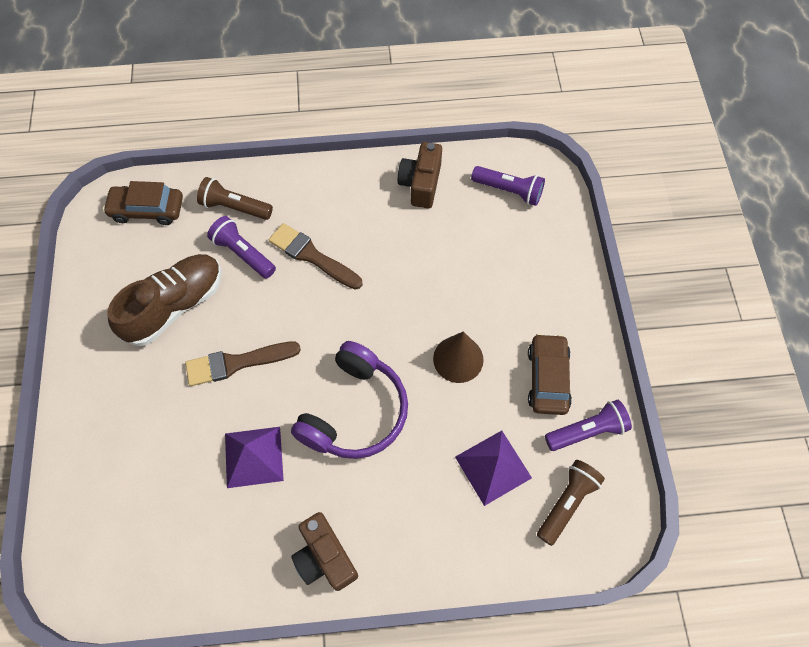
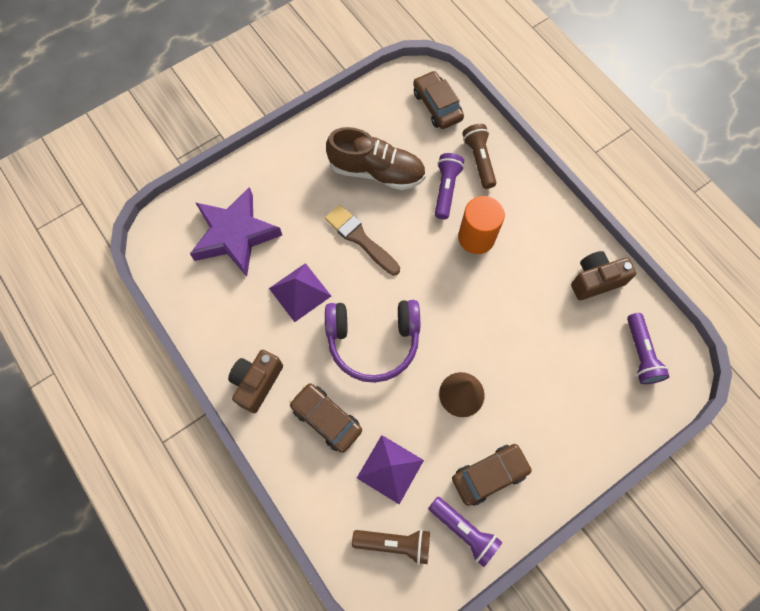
camera: 60 degrees right, 5 degrees up
brown brush [269,223,362,290] -> orange cylinder [458,196,505,254]
none -> purple star [190,187,282,277]
none -> brown car [290,383,362,453]

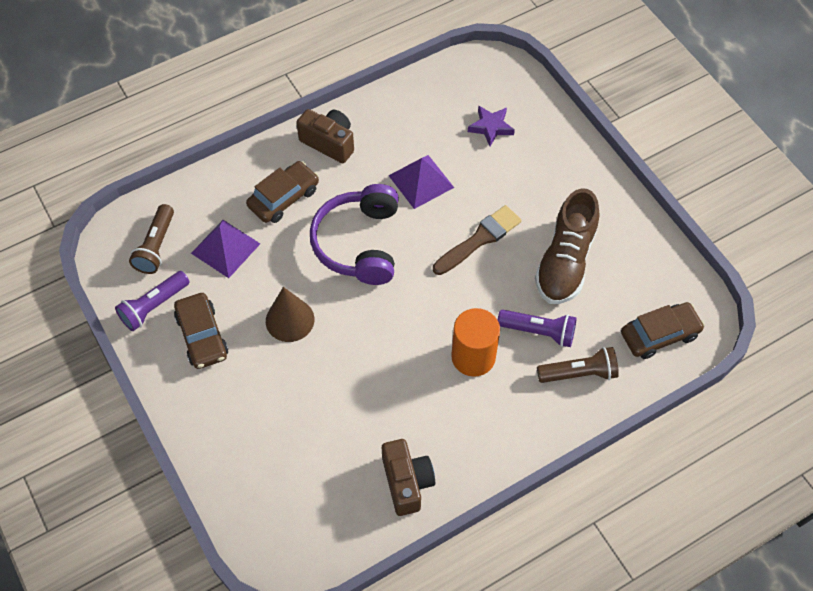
camera: 95 degrees right, 10 degrees down
purple star [190,187,282,277] -> purple star [468,105,515,146], size x0.49
purple flashlight [627,313,670,384] -> none

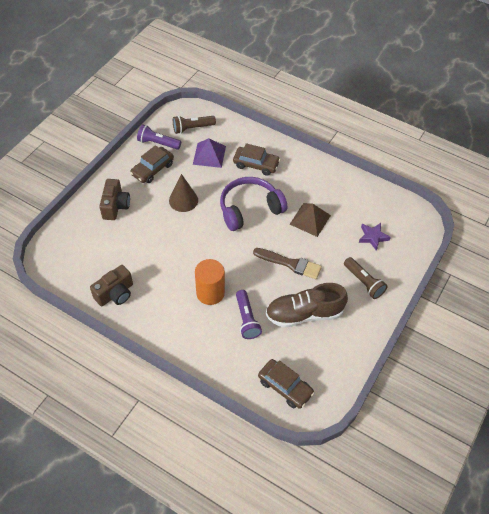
camera: 60 degrees right, 5 degrees down
brown camera [296,109,354,163] -> brown camera moved to [99,179,130,220]
purple pyramid [389,155,454,209] -> brown pyramid [290,203,331,237]
brown flashlight [537,347,619,383] -> brown flashlight moved to [344,257,387,299]

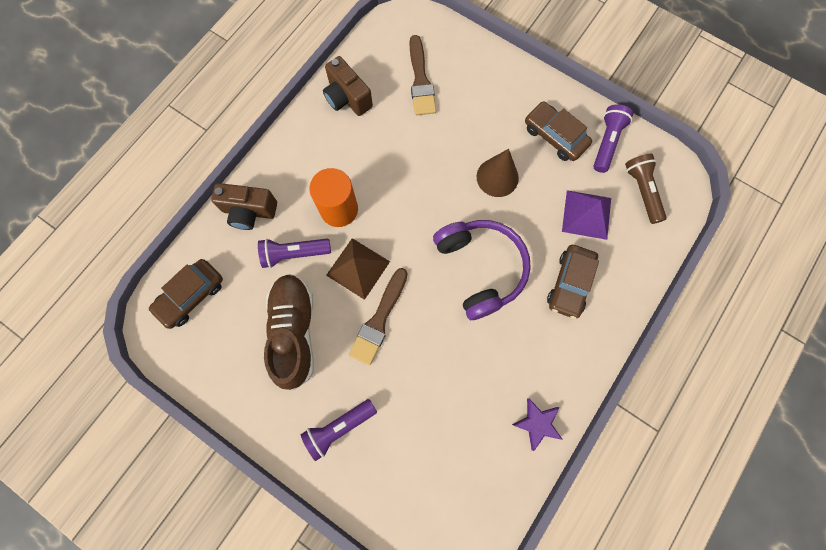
camera: 95 degrees right, 20 degrees up
brown camera [99,179,130,220] -> brown camera moved to [211,183,277,230]
brown pyramid [290,203,331,237] -> brown pyramid moved to [326,238,390,300]
brown flashlight [344,257,387,299] -> purple flashlight [301,399,377,461]
purple star [359,223,391,251] -> purple star moved to [512,398,563,451]
none -> brown brush [409,35,436,115]

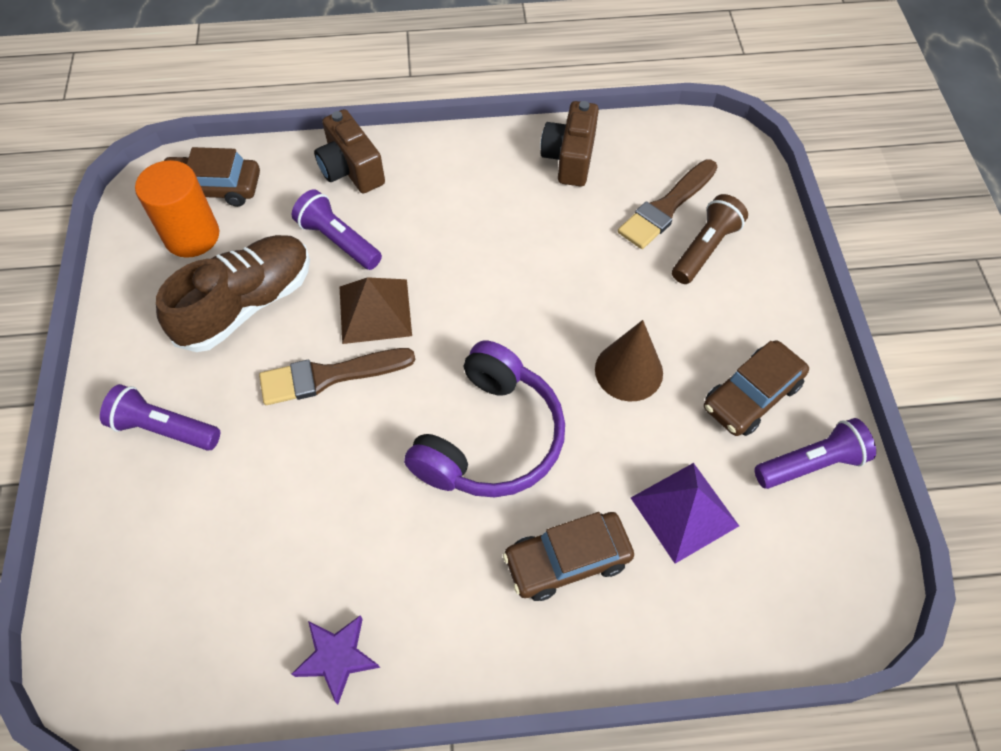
camera: 50 degrees right, 15 degrees down
orange cylinder [309,168,358,227] -> orange cylinder moved to [135,160,219,258]
brown car [525,101,592,161] -> brown car turned 135 degrees counterclockwise [704,340,809,436]
brown flashlight [625,154,667,224] -> brown flashlight moved to [672,194,748,284]

